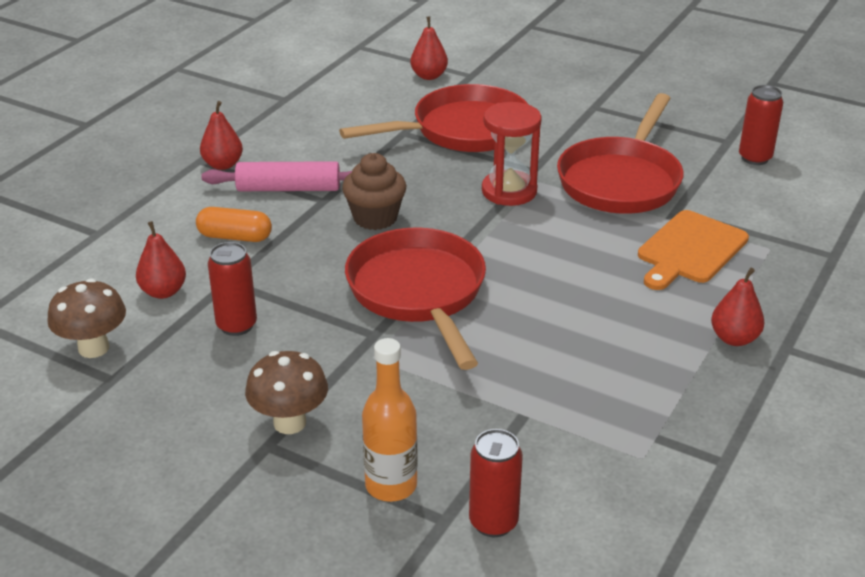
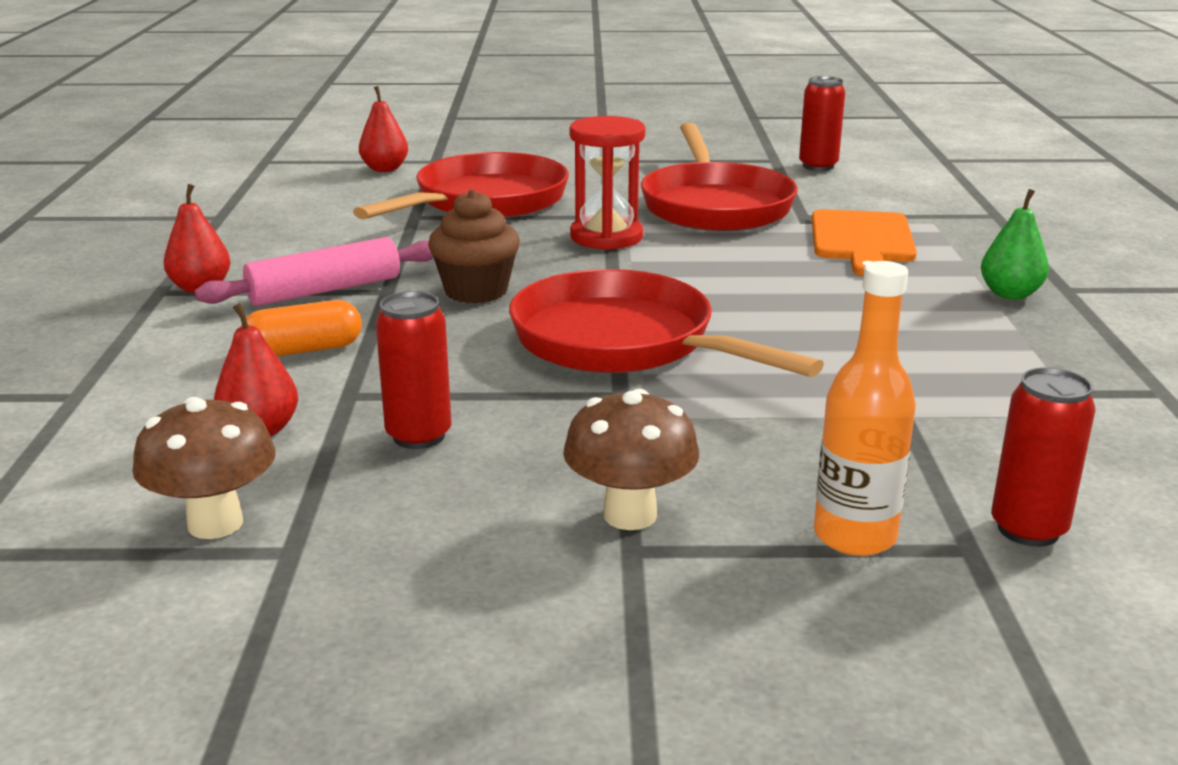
camera: 30 degrees left, 10 degrees down
red pear [711,268,764,346] -> green pear [981,189,1049,299]

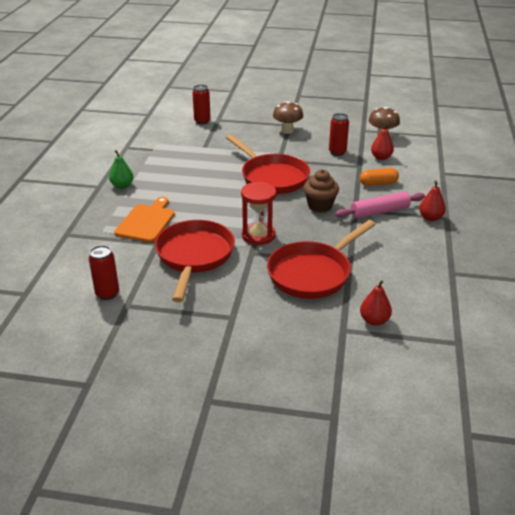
camera: 170 degrees left, 10 degrees up
orange bottle [814,261,916,556] -> none

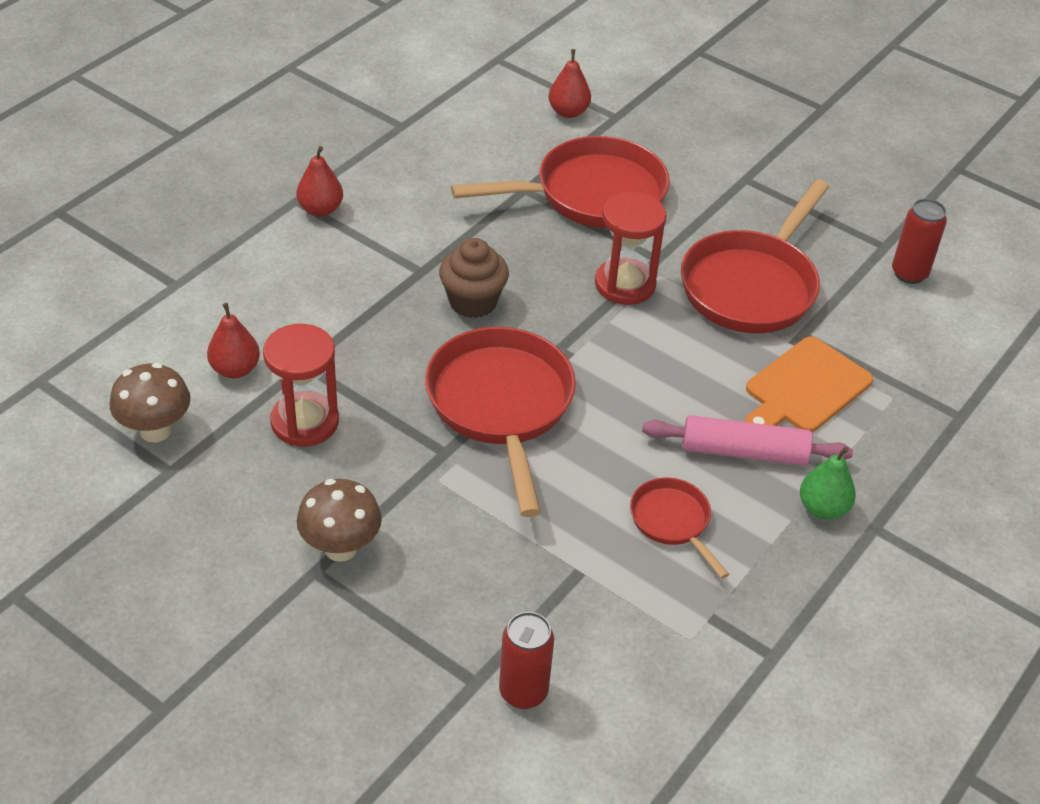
camera: 155 degrees left, 10 degrees up
red can [329,113,349,156] -> red hourglass [263,324,339,447]
pink rolling pin [335,191,425,219] -> pink rolling pin moved to [642,415,853,466]
orange capsule [360,168,399,186] -> none
none -> red pan [630,478,729,579]

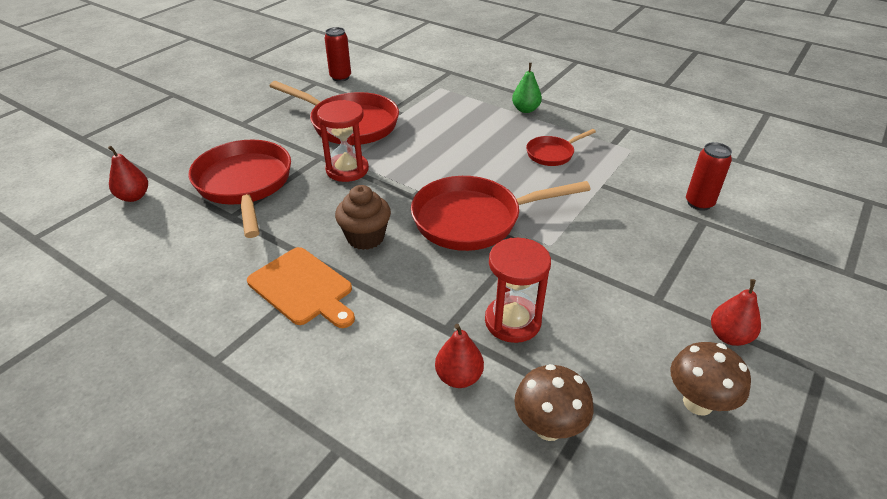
camera: 90 degrees left, 5 degrees down
red pear [297,146,343,216] -> red pear moved to [711,279,761,346]
brown mushroom [297,479,382,562] -> brown mushroom moved to [670,342,751,416]
pink rolling pin [642,415,853,466] -> none
orange cutting board [744,337,873,432] -> orange cutting board moved to [247,247,355,328]

